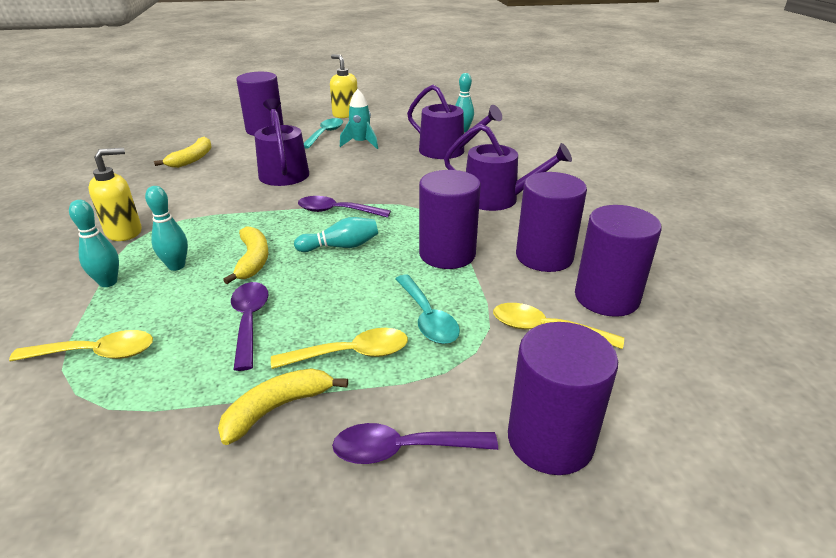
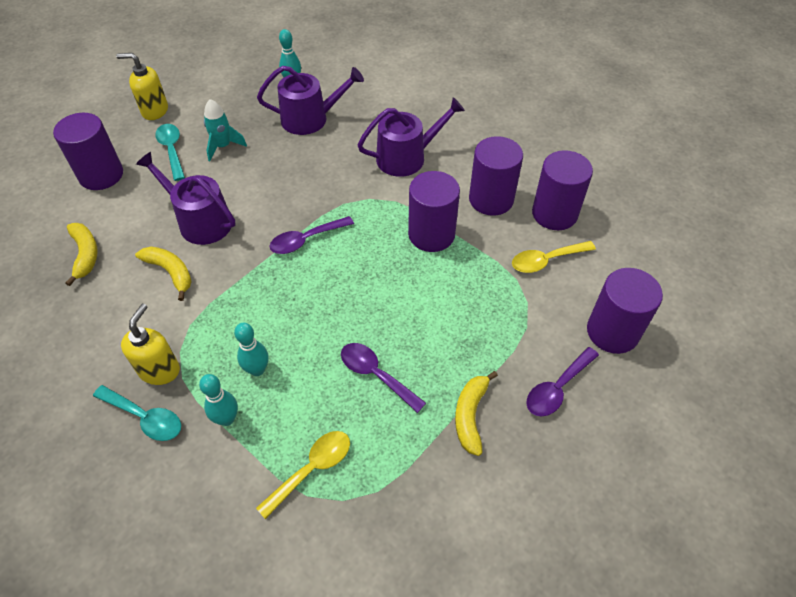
camera: 40 degrees left, 20 degrees up
yellow banana [223,226,269,284] -> yellow banana moved to [135,247,192,301]
yellow spoon [271,328,408,369] -> none
turquoise bowling pin [294,217,378,252] -> none
turquoise spoon [395,275,460,344] -> turquoise spoon moved to [93,385,181,441]

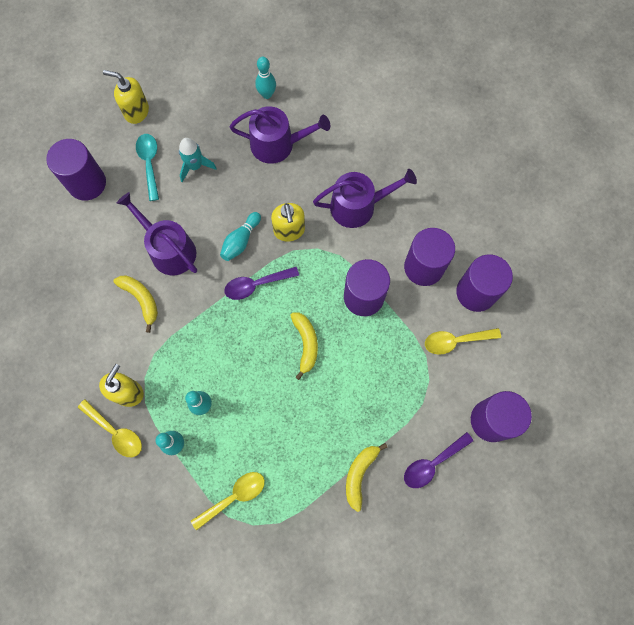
camera: 10 degrees right, 20 degrees up
yellow banana [65,223,98,286] -> yellow banana moved to [290,313,318,380]
turquoise spoon [93,385,181,441] -> yellow spoon [78,399,142,457]
purple spoon [341,343,426,413] -> none
none -> turquoise bowling pin [220,212,261,261]
none -> yellow soap dispenser [271,203,305,242]

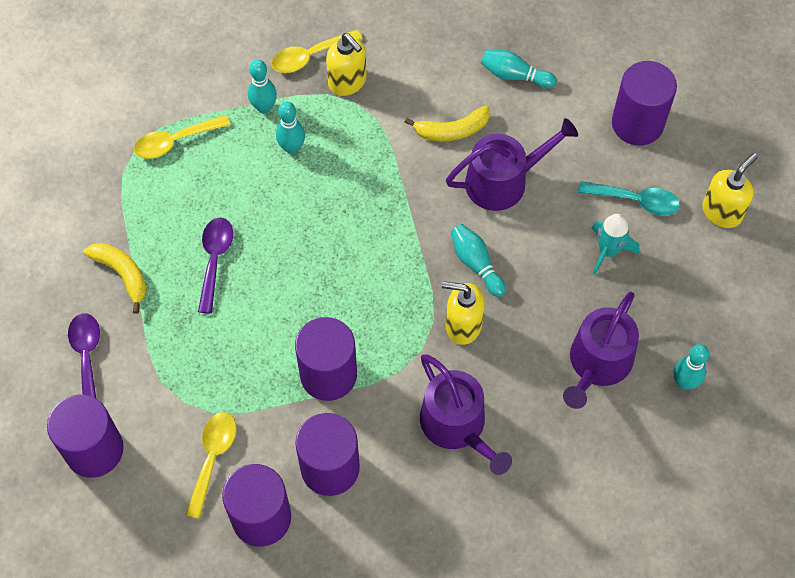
camera: 115 degrees right, 10 degrees down
yellow spoon [191,472,265,531] -> yellow spoon turned 75 degrees clockwise [134,115,230,159]
purple spoon [224,267,299,300] -> purple spoon moved to [198,218,233,314]
yellow banana [290,313,318,380] -> none
purple watering can [313,169,417,228] -> purple watering can turned 45 degrees counterclockwise [420,354,512,475]
none -> turquoise bowling pin [481,50,556,88]

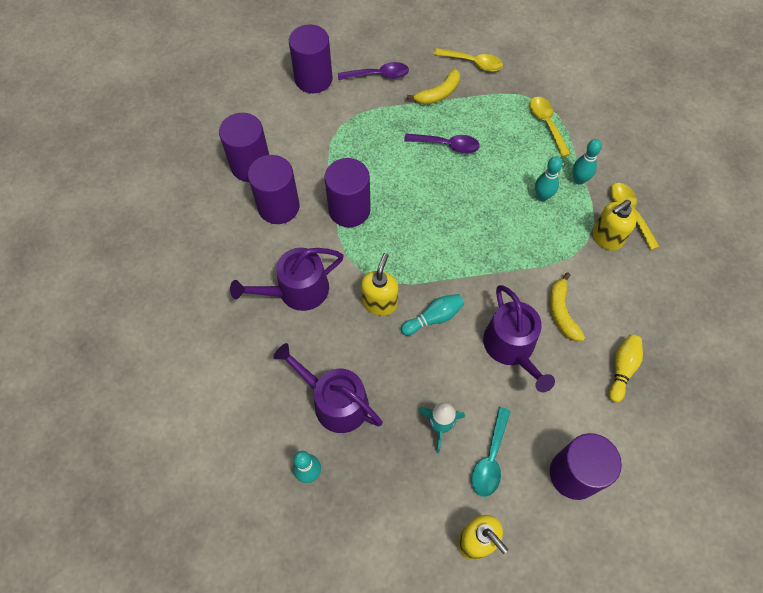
camera: 95 degrees right, 0 degrees up
yellow spoon [186,412,237,519] -> yellow spoon moved to [434,48,503,72]
turquoise bowling pin [481,50,556,88] -> yellow bowling pin [609,335,643,403]

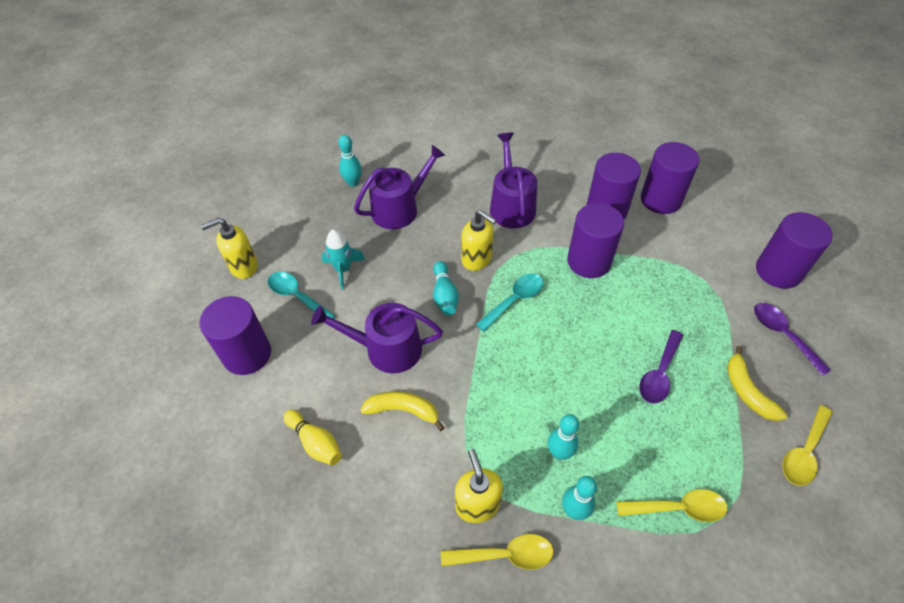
camera: 110 degrees right, 10 degrees down
purple spoon [338,62,409,80] -> purple spoon turned 135 degrees clockwise [754,303,831,376]
none -> turquoise spoon [476,273,543,332]

